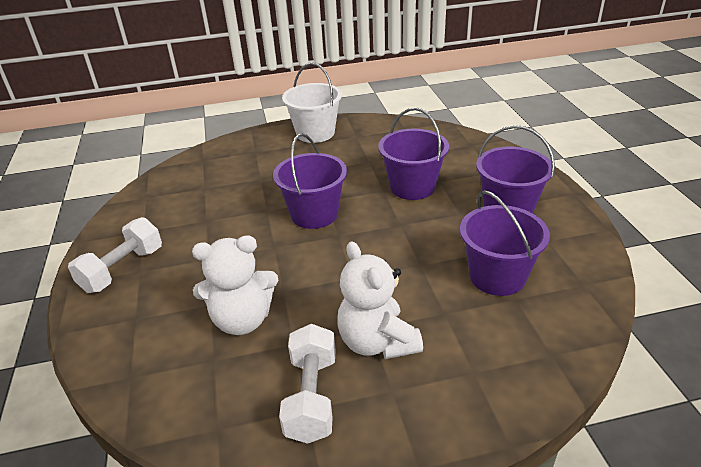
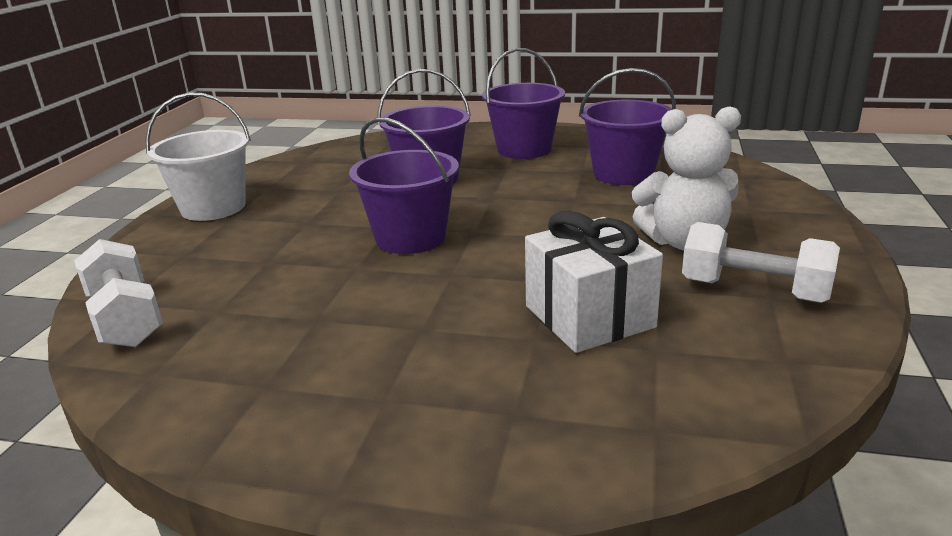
camera: 65 degrees left, 10 degrees down
white dumbbell [68,217,162,293] -> white dumbbell moved to [74,239,163,347]
white teddy bear [192,235,278,335] -> white gift [525,211,663,353]

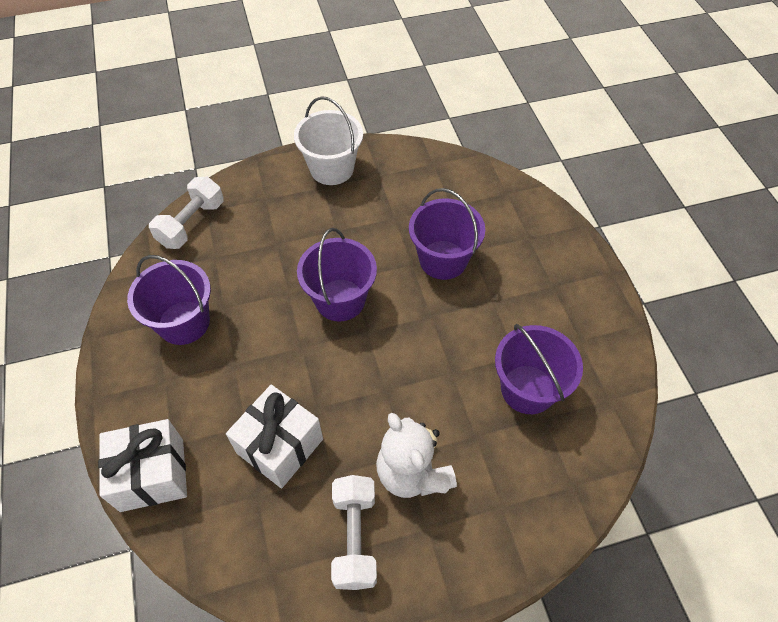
camera: 60 degrees right, 30 degrees up
purple bucket [482,48,565,159] -> purple bucket moved to [127,255,211,345]
none -> white gift [98,419,187,512]

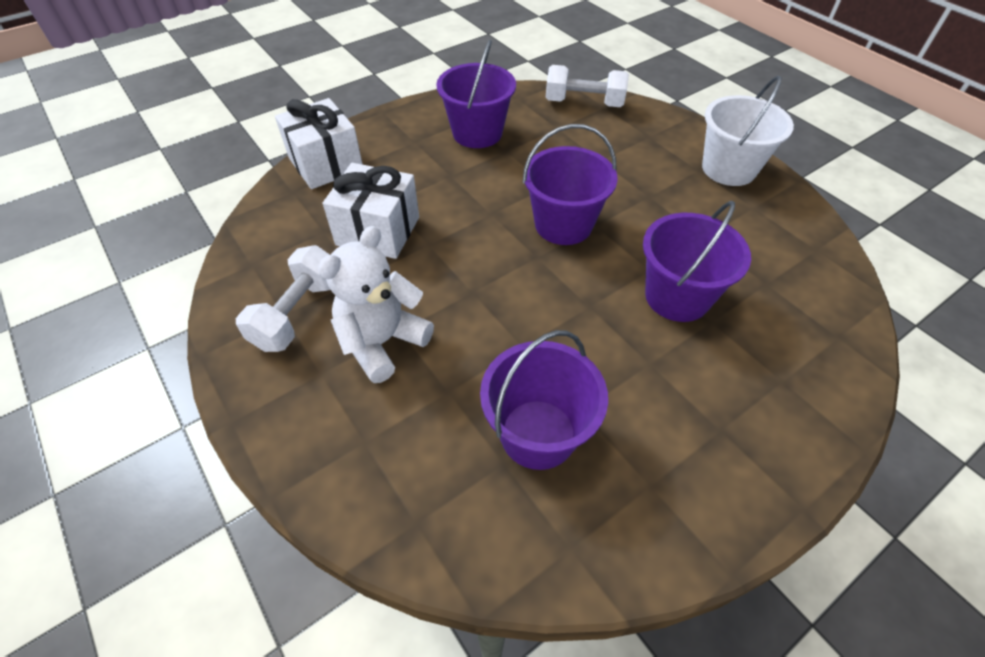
camera: 70 degrees right, 5 degrees down
white dumbbell [331,475,377,590] -> white dumbbell turned 45 degrees counterclockwise [236,245,330,352]

